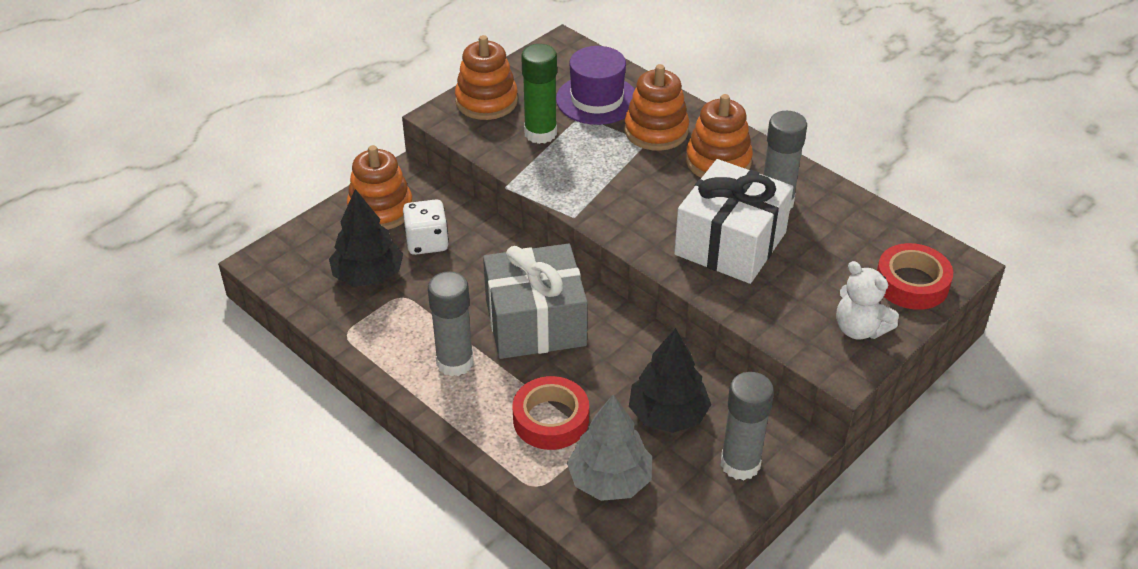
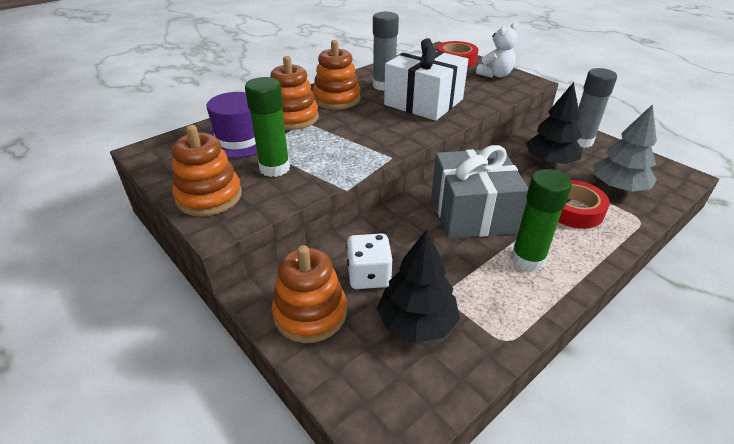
camera: 85 degrees left, 5 degrees down
grey glue stick [428,271,473,376] -> green glue stick [511,169,572,271]

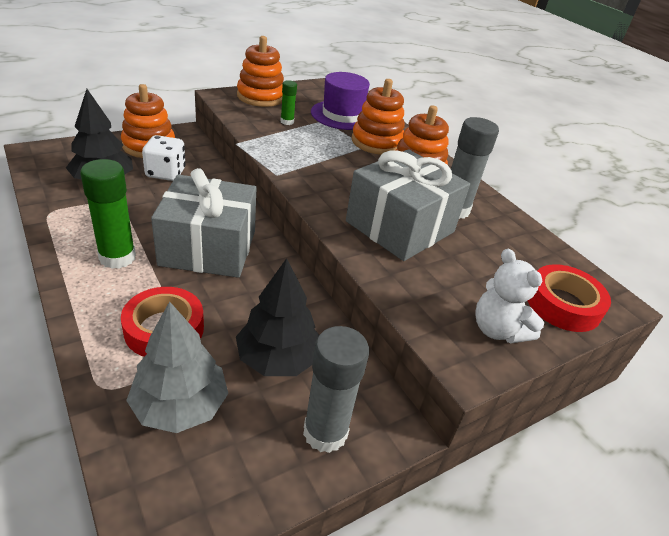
camera: 95 degrees right, 0 degrees up
green glue stick [245,77,290,177] -> green glue stick [281,80,297,125], size x0.52
white gift [384,38,469,121] -> grey gift [346,149,470,261]

